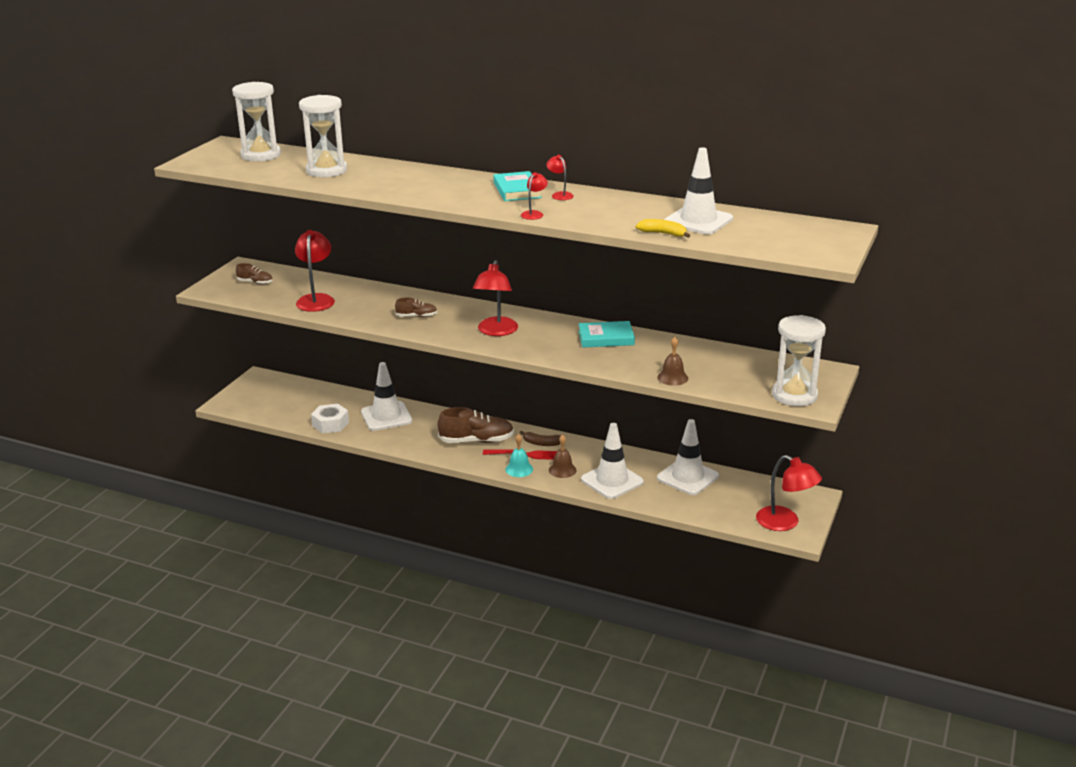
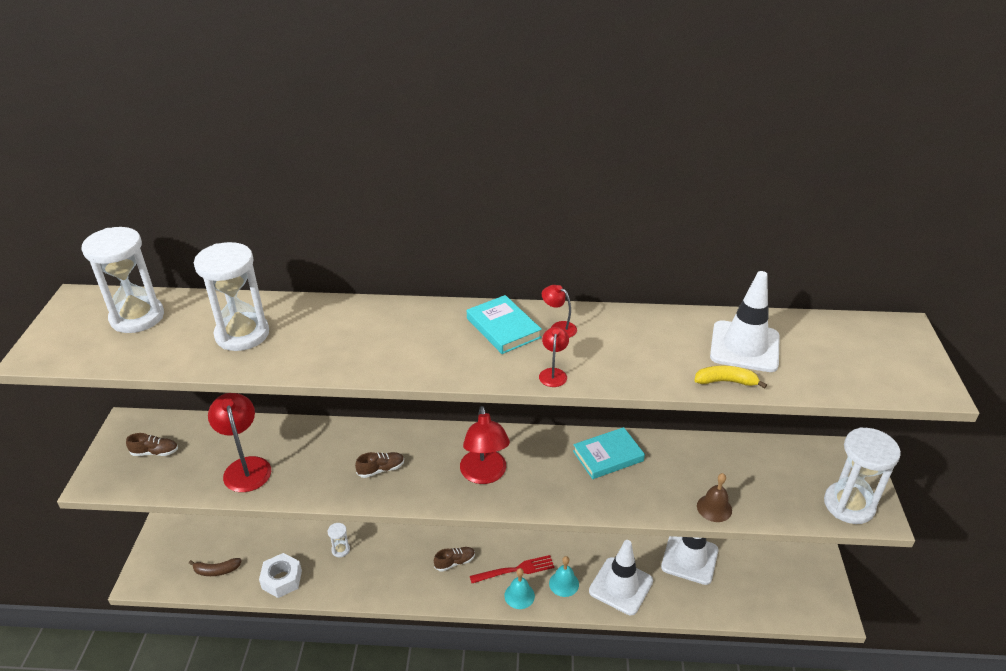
camera: 20 degrees left, 10 degrees up
white traffic cone [361,362,412,431] -> white hourglass [327,523,350,557]
brown shoe [438,407,514,443] -> brown shoe [434,547,475,572], size x0.53
brown banana [520,431,561,446] -> brown banana moved to [189,558,242,576]
brown bell [549,435,576,478] -> turquoise bell [549,556,579,597]
red lamp [756,455,822,531] -> none

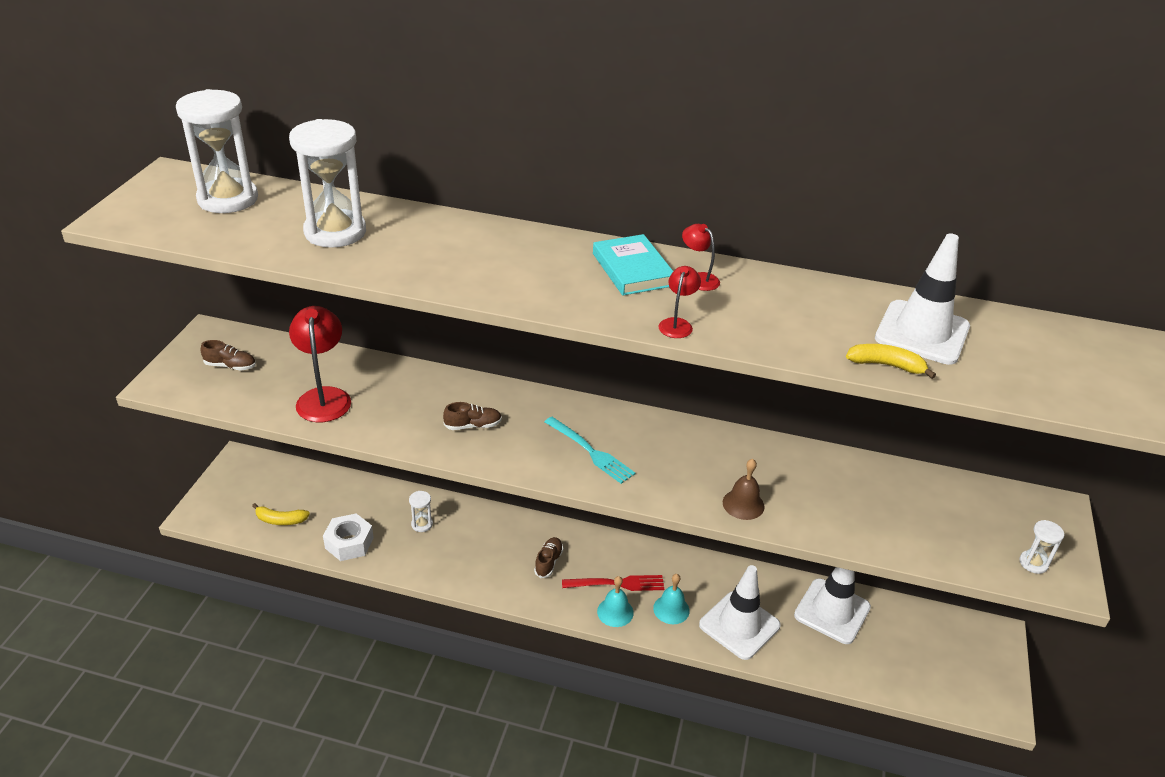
camera: 10 degrees right, 0 degrees up
brown banana [189,558,242,576] -> yellow banana [252,503,310,525]
brown shoe [434,547,475,572] -> brown shoe turned 60 degrees counterclockwise [534,537,563,578]
red lamp [460,406,510,484] -> turquoise fork [545,417,635,484]
turquoise book [573,427,645,479] -> none
brown bell [697,473,732,522] -> brown bell moved to [723,459,765,520]
white hourglass [824,427,901,524] -> white hourglass [1019,520,1064,574], size x0.45

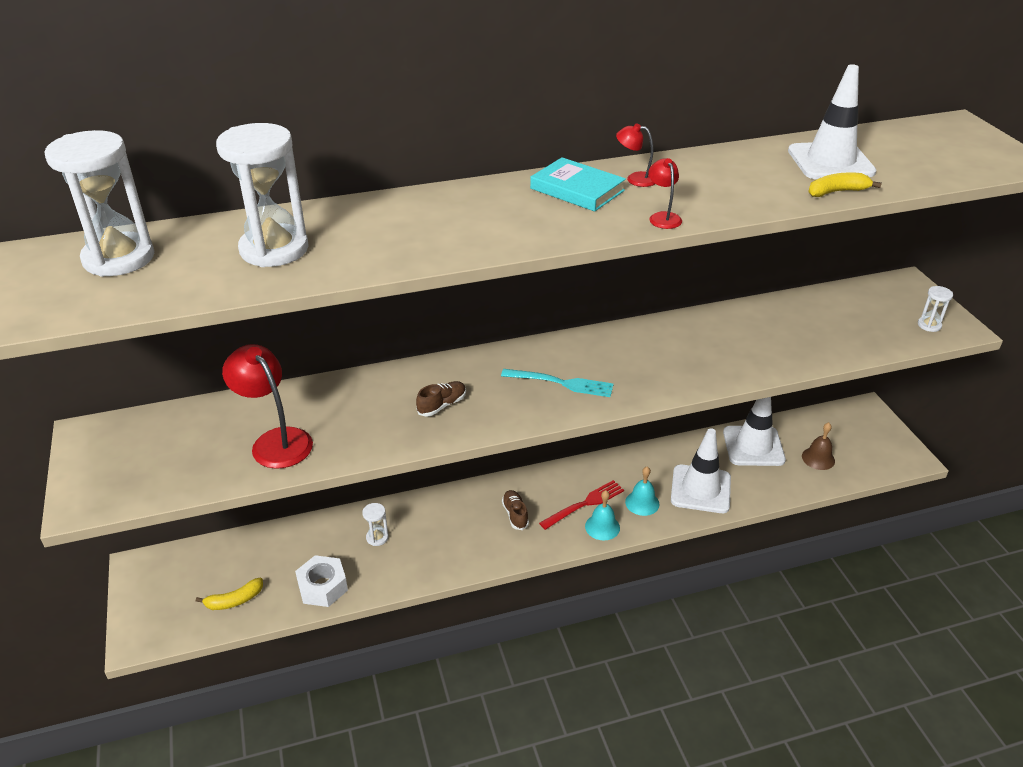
camera: 30 degrees left, 0 degrees up
brown shoe [201,340,256,371] -> none
brown bell [723,459,765,520] -> brown bell moved to [802,422,835,470]

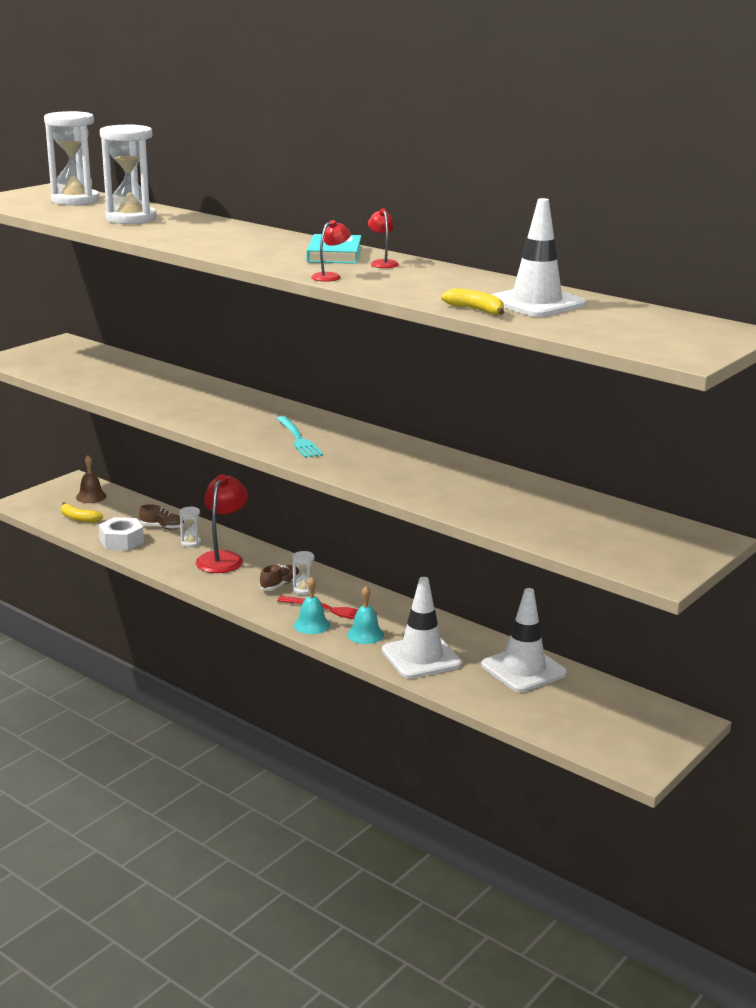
camera: 55 degrees right, 15 degrees down
red lamp [222,344,313,469] -> red lamp moved to [196,474,248,573]
brown shoe [416,381,466,417] -> brown shoe moved to [139,504,184,529]
brown bell [802,422,835,470] -> brown bell moved to [76,456,107,503]
white hourglass [918,286,953,332] -> white hourglass moved to [292,551,315,595]

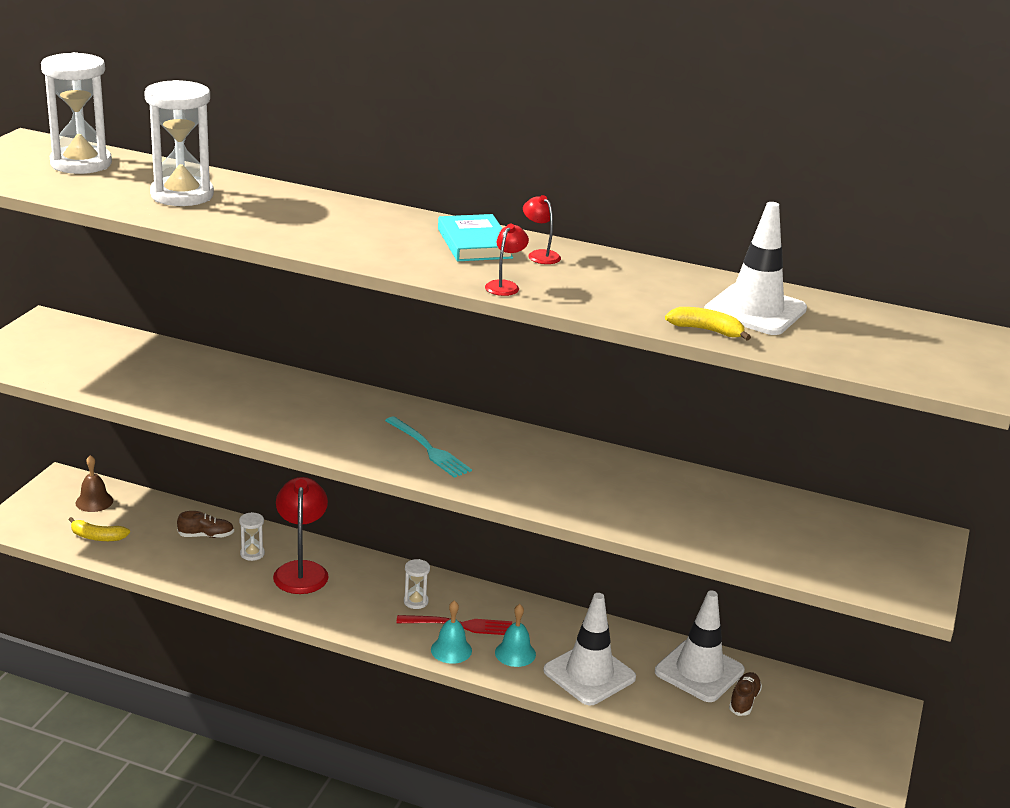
camera: 20 degrees left, 5 degrees up
white nut [99,517,144,551] -> none
brown shoe [260,564,300,591] -> brown shoe moved to [729,672,762,716]

